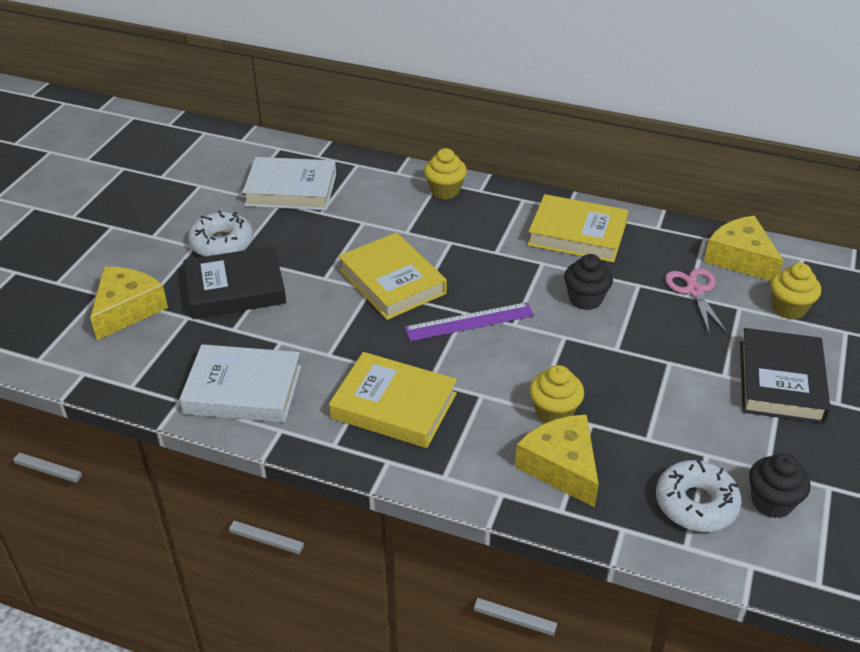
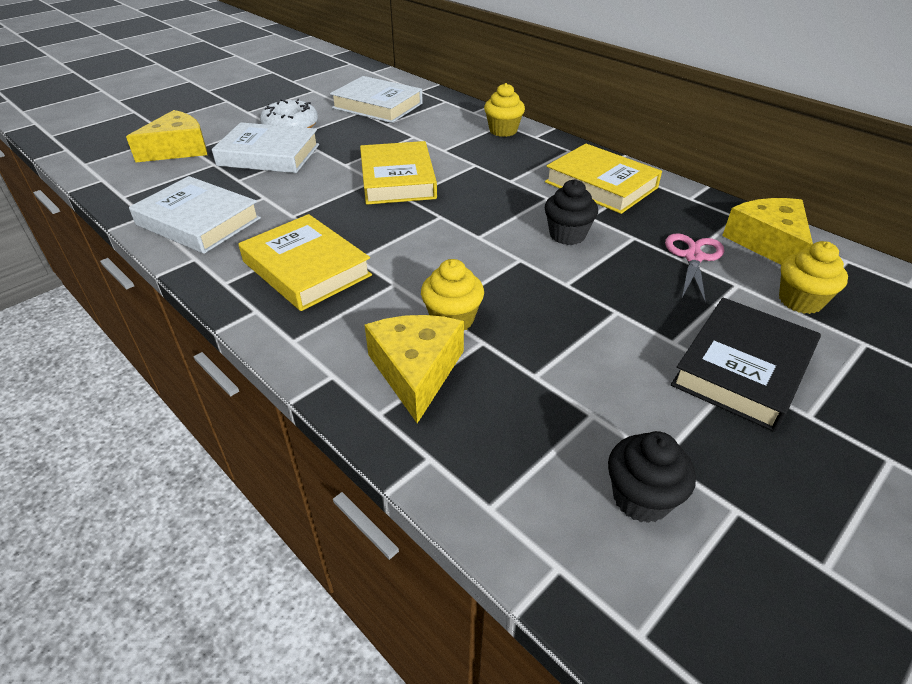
camera: 25 degrees right, 0 degrees up
black book [184,246,286,319] -> white book [212,122,319,173]
purple ruler [404,302,534,341] -> none
white donut [656,459,742,532] -> none

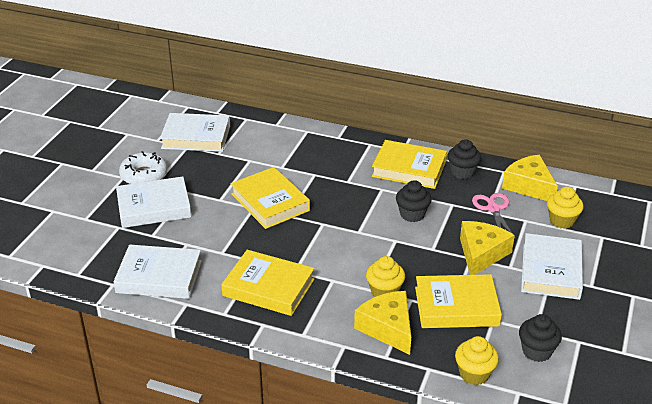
camera: 25 degrees left, 5 degrees down
yellow cheese [126,110,207,162] -> yellow cheese moved to [460,221,515,275]
yellow cupcake [484,83,525,137] -> yellow cupcake moved to [455,336,499,385]
black book [671,298,821,432] -> white book [521,233,583,300]
none -> yellow book [415,274,502,328]
none -> black cupcake [448,139,481,179]

